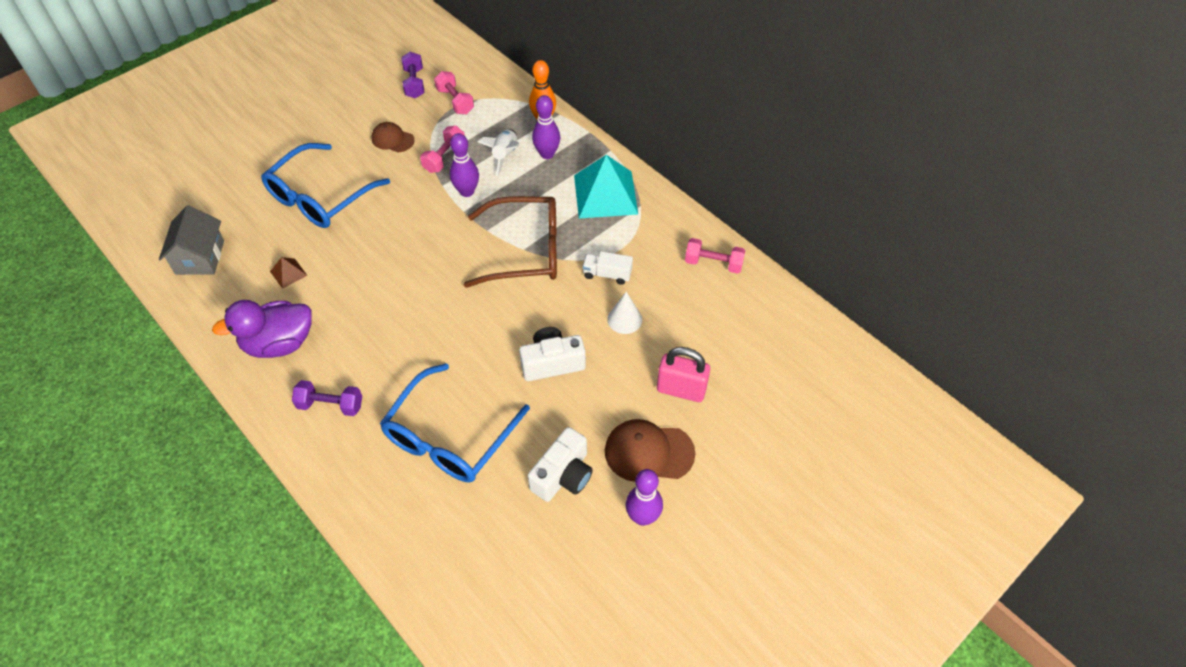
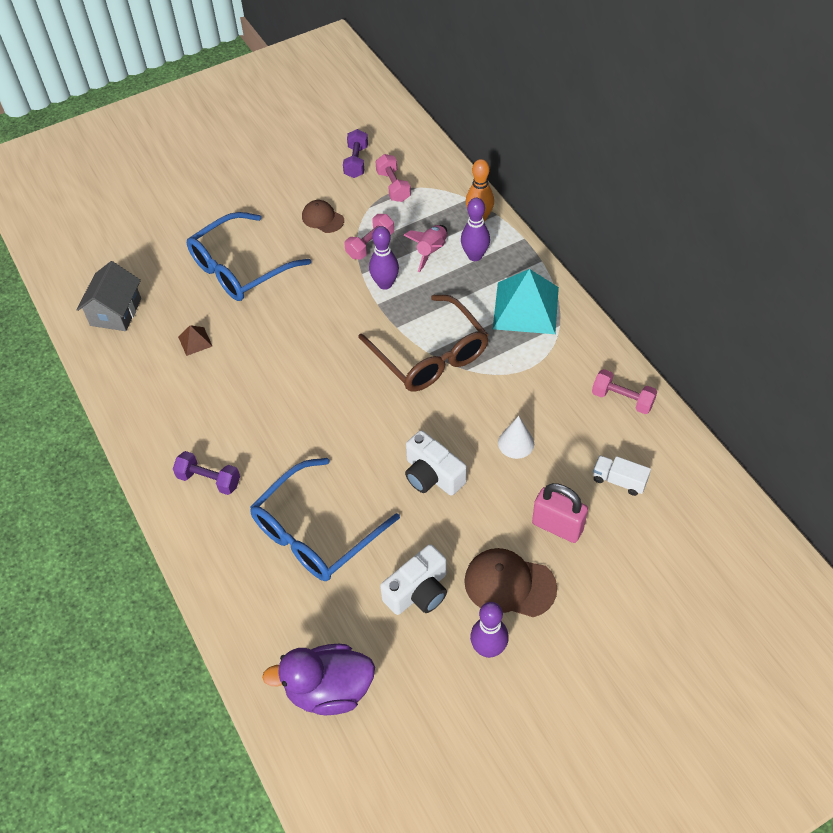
camera: 15 degrees right, 0 degrees up
purple duck [212,300,312,358] -> purple duck moved to [262,644,375,715]
brown glasses [464,196,557,288] -> brown glasses turned 45 degrees clockwise [358,295,489,392]
white rocket [478,129,519,176] -> pink rocket [404,225,447,272]
white camera [519,327,586,381] -> white camera turned 135 degrees counterclockwise [405,430,467,496]
white truck [583,251,633,285] -> white truck moved to [593,456,651,496]

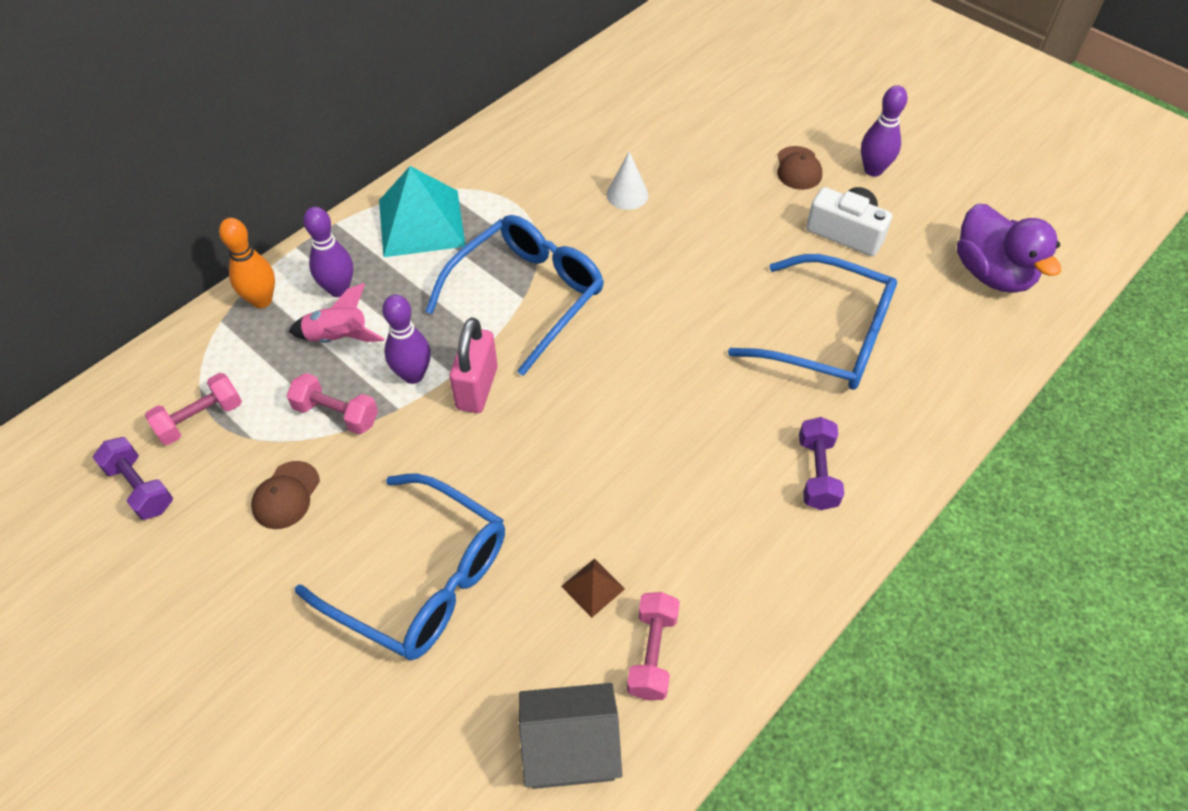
camera: 110 degrees left, 0 degrees up
purple dumbbell [343,129,368,178] -> purple dumbbell turned 60 degrees clockwise [93,437,173,520]
brown glasses [358,295,489,392] -> blue glasses [425,215,604,376]
white camera [405,430,467,496] -> none
brown cap [464,548,557,617] -> brown cap [777,146,822,190], size x0.63
pink padlock [532,483,588,543] -> pink padlock moved to [449,317,498,413]
pink dumbbell [592,369,657,414] -> pink dumbbell moved to [627,592,680,700]
white truck [593,456,651,496] -> none

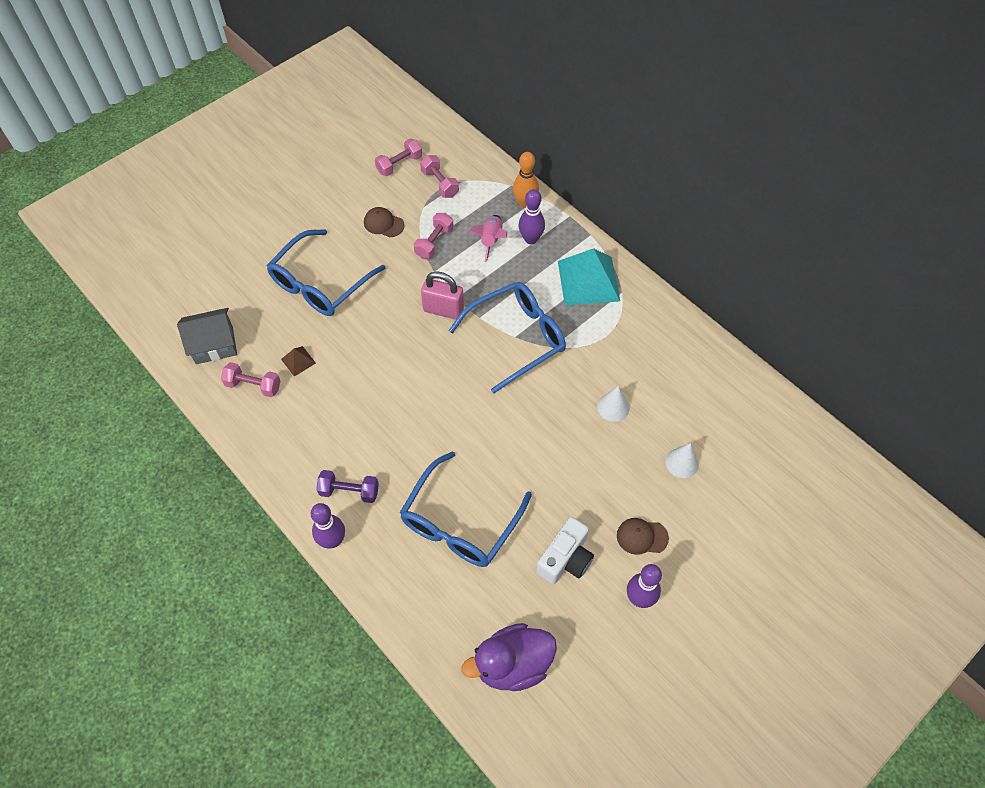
camera: 95 degrees right, 5 degrees up
purple dumbbell [93,437,173,520] -> pink dumbbell [375,139,422,176]
purple bowling pin [382,295,431,384] -> purple bowling pin moved to [311,503,345,549]
blue glasses [425,215,604,376] -> blue glasses turned 75 degrees counterclockwise [448,282,566,393]
grey house [519,683,622,789] -> grey house turned 75 degrees clockwise [177,308,237,364]
none -> white cone [665,443,699,478]

